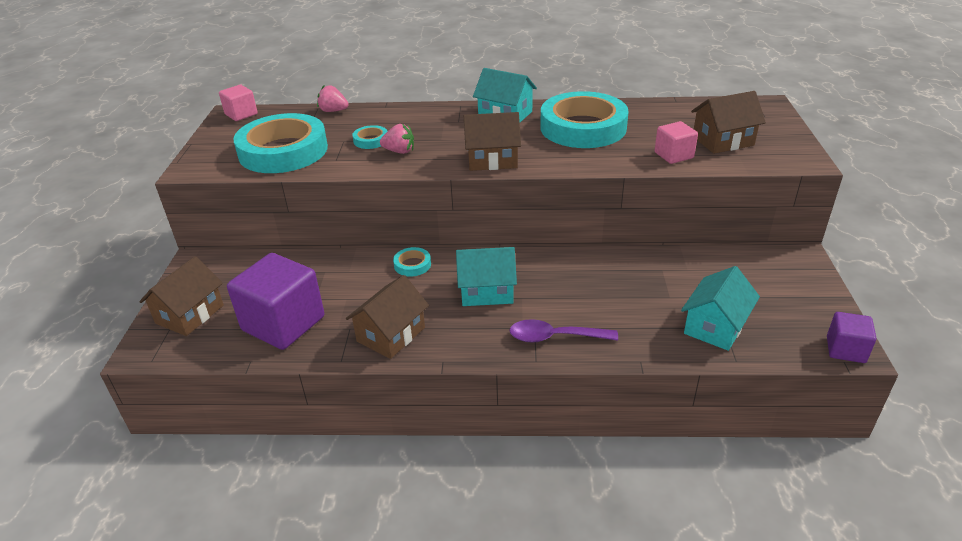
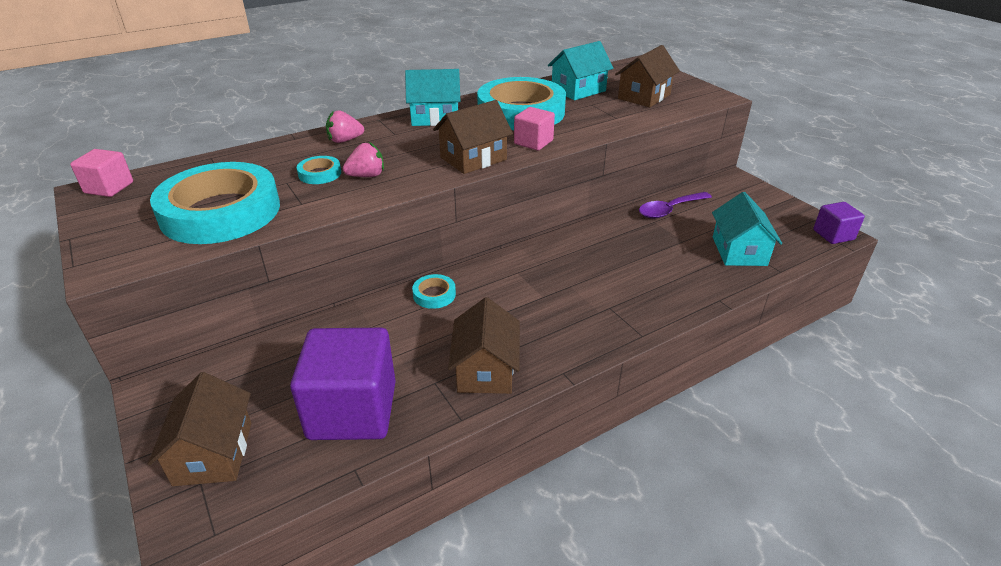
camera: 35 degrees left, 0 degrees up
pink strawberry [317,85,349,112] -> pink strawberry moved to [326,110,364,143]
turquoise house [456,247,517,306] -> turquoise house moved to [548,41,613,100]
purple spoon [509,319,618,343] -> purple spoon moved to [639,192,712,219]
pink cube [655,121,698,164] -> pink cube moved to [514,107,555,150]

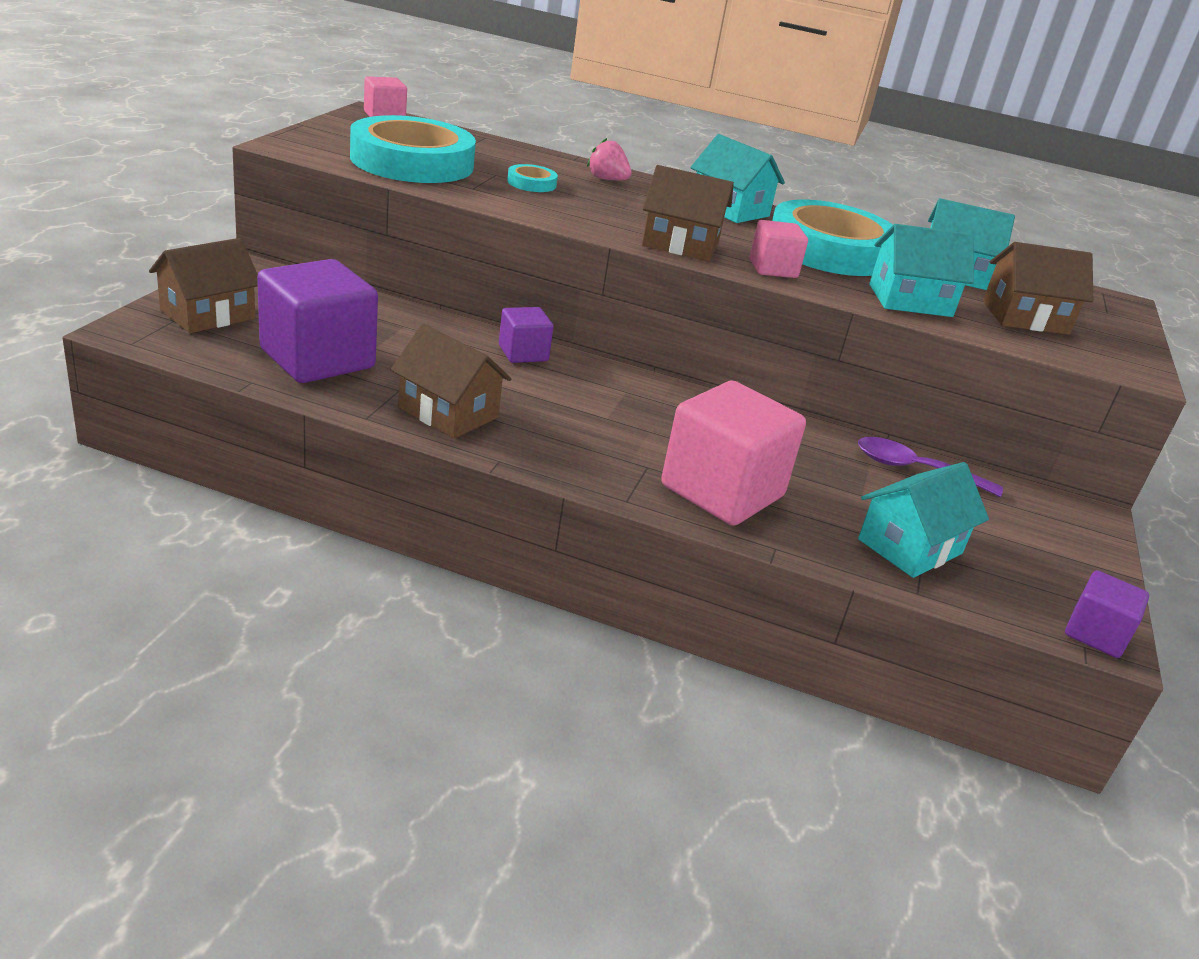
camera: 45 degrees right, 5 degrees down
pink strawberry [343,142,384,177] -> none
turquoise tape [412,274,456,309] -> purple cube [499,307,553,363]
brown house [448,297,520,394] -> brown house turned 75 degrees clockwise [391,324,511,439]
none -> pink cube [661,381,806,526]
none -> turquoise house [869,224,974,317]

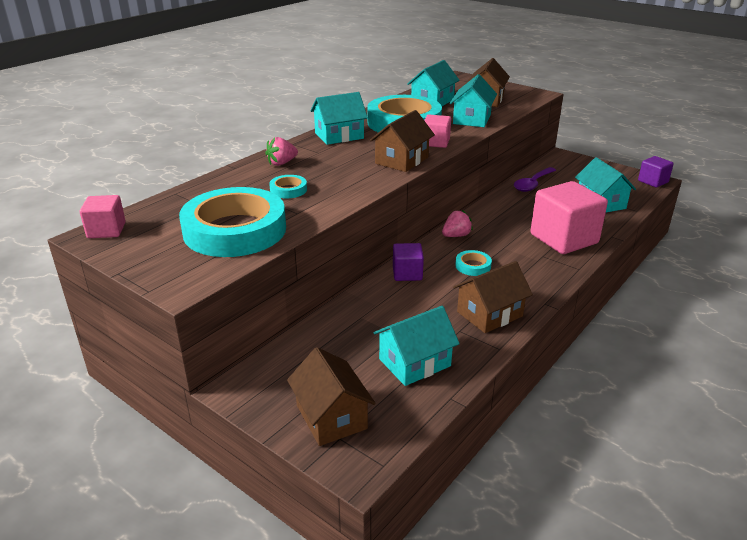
camera: 65 degrees left, 0 degrees up
purple cube [257,259,378,383] -> turquoise house [374,306,460,386]
none -> pink strawberry [442,210,473,237]
none -> turquoise tape [455,250,492,276]

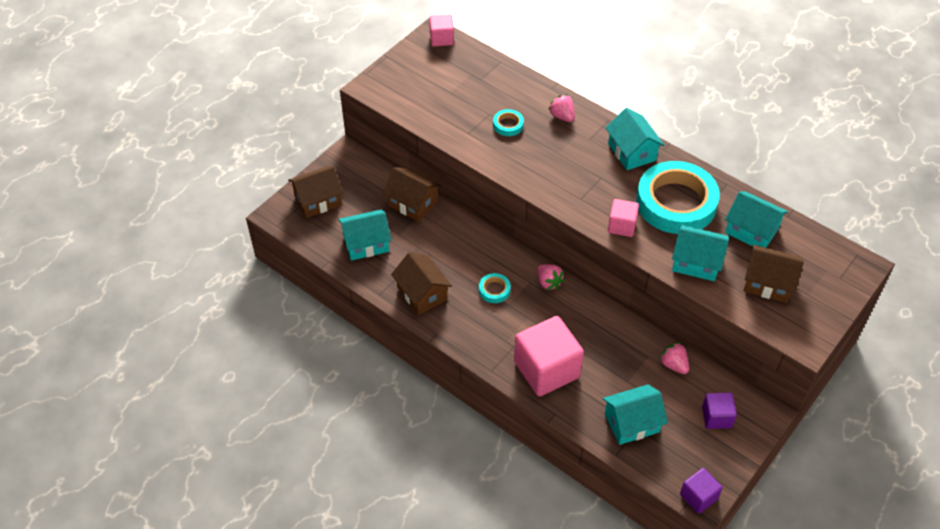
camera: 90 degrees right, 20 degrees up
turquoise tape [179,187,286,257] -> none
brown house [370,110,435,172] -> brown house moved to [383,167,441,222]
turquoise house [374,306,460,386] -> turquoise house turned 75 degrees counterclockwise [338,209,391,261]
purple cube [393,243,424,281] -> purple cube moved to [702,393,737,429]
purple spoon [514,167,556,192] -> pink strawberry [659,343,689,374]

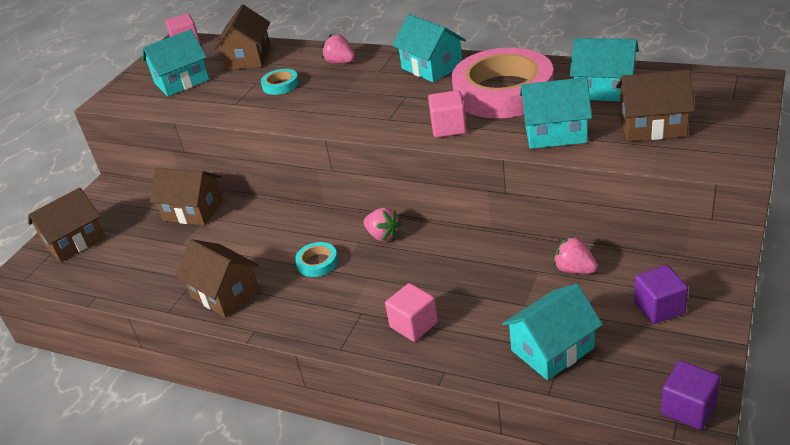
camera: 10 degrees left, 15 degrees down
turquoise house [338,209,391,261] -> turquoise house moved to [142,29,209,96]
pink cube [514,316,584,397] -> pink cube [385,283,438,342], size x0.52
turquoise tape [636,161,720,234] -> pink tape [452,48,554,118]
none -> brown house [214,4,271,70]

